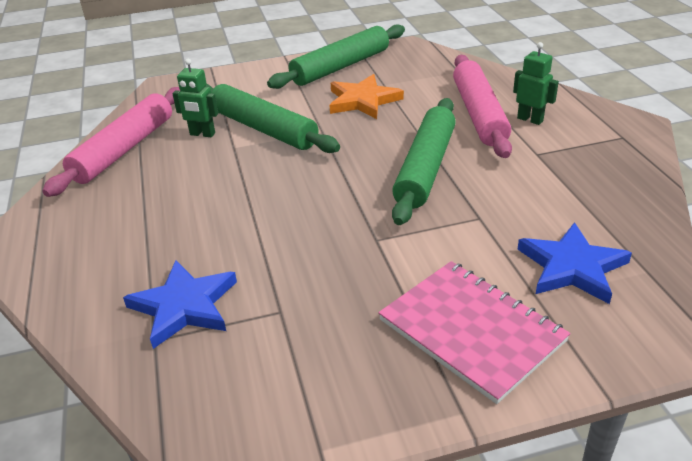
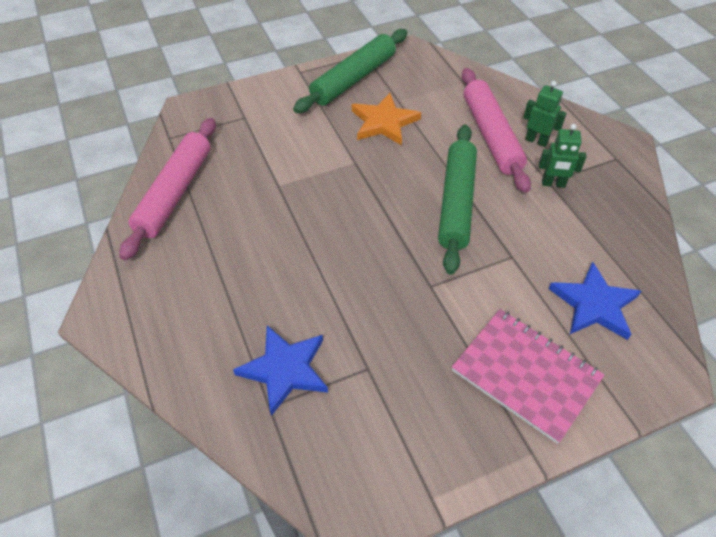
camera: 10 degrees left, 15 degrees up
green robot [172,59,218,137] -> green robot moved to [539,124,586,188]
green rolling pin [205,84,340,153] -> none

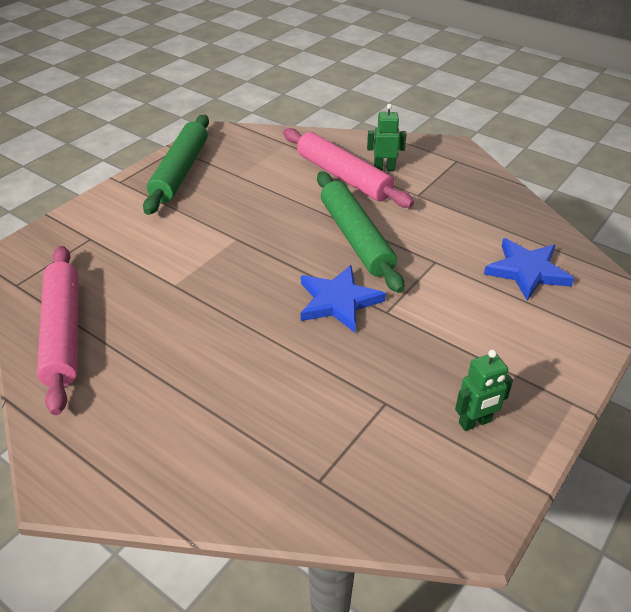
camera: 30 degrees left, 10 degrees down
blue star [233,325,328,416] -> blue star moved to [300,265,386,333]
orange star [352,93,421,146] -> none
pink notebook [452,309,605,444] -> none
green robot [539,124,586,188] -> green robot moved to [455,349,513,431]

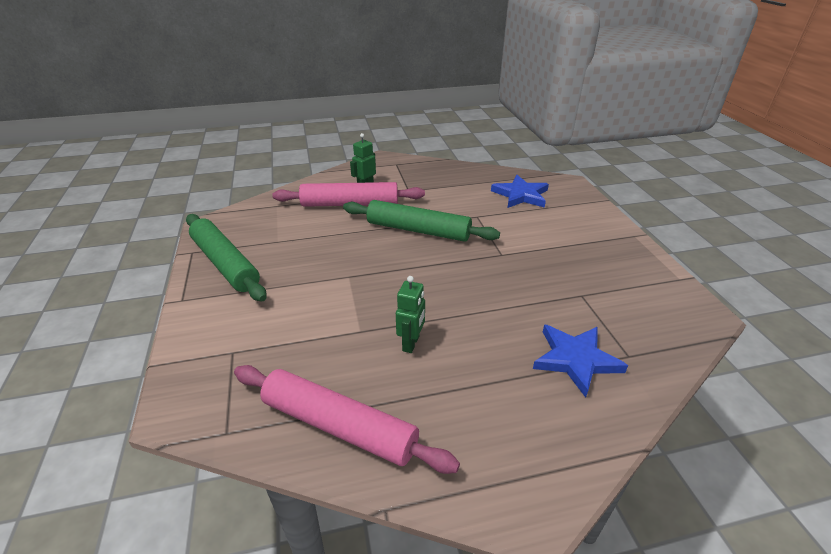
camera: 50 degrees left, 5 degrees down
blue star [300,265,386,333] -> blue star moved to [533,324,628,398]
green robot [455,349,513,431] -> green robot moved to [396,276,425,353]

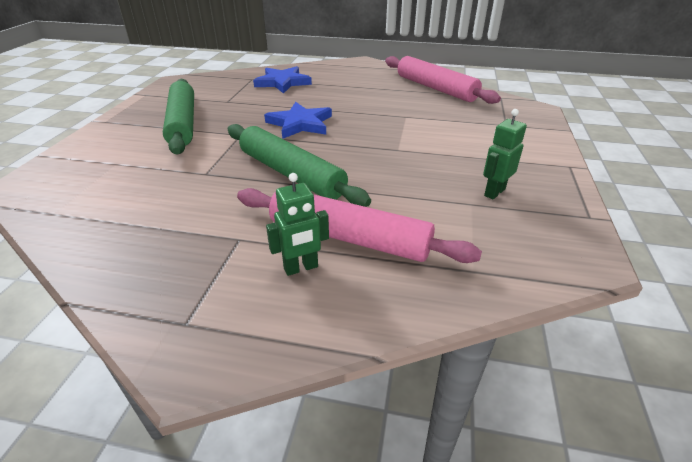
camera: 155 degrees left, 0 degrees up
green rolling pin [186,214,267,301] -> green rolling pin moved to [163,79,194,154]
green robot [396,276,425,353] -> green robot moved to [483,109,527,199]
blue star [491,175,549,208] -> blue star moved to [264,102,332,139]

